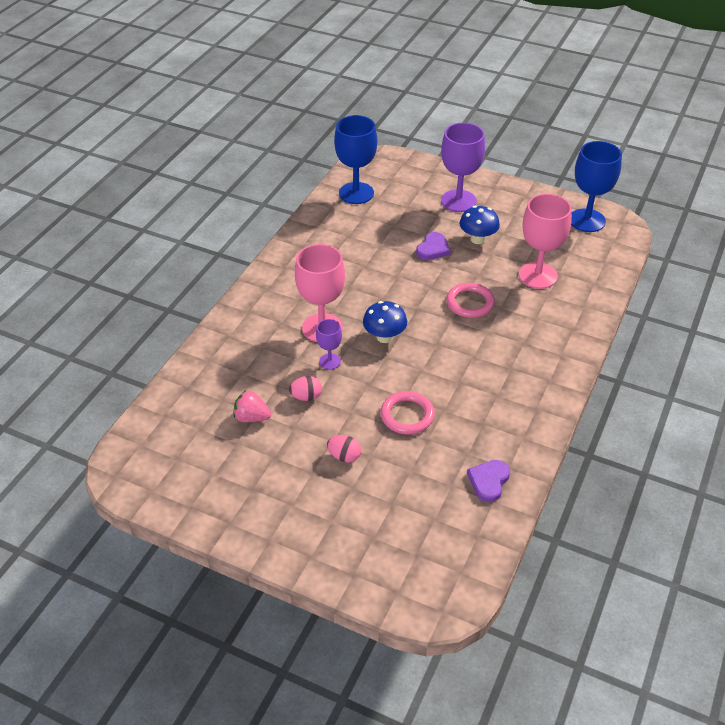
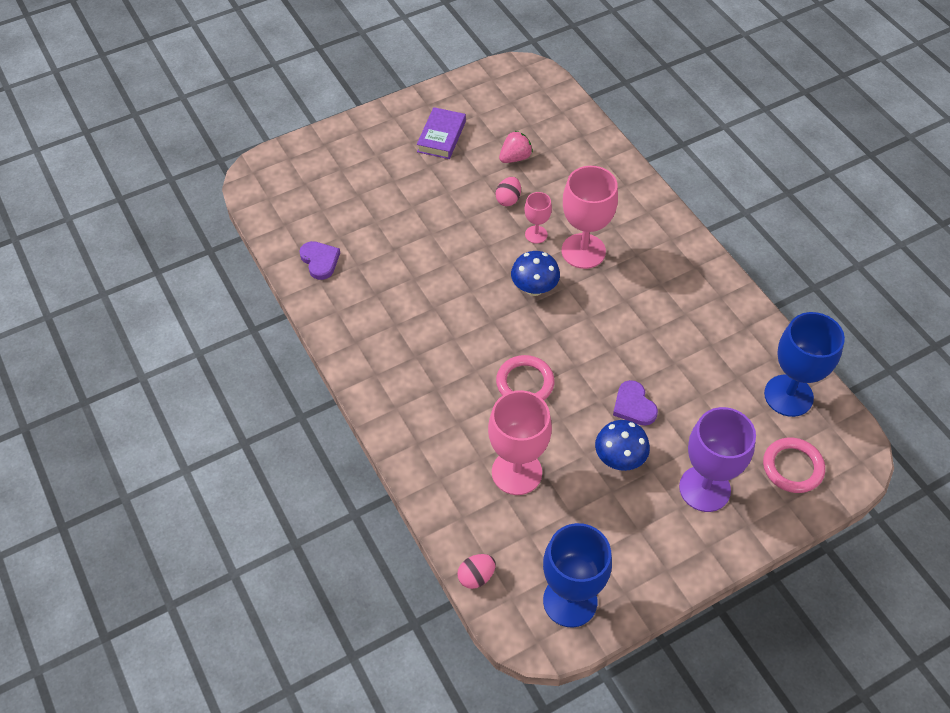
camera: 125 degrees right, 10 degrees up
purple goblet [316,319,342,370] -> pink goblet [525,192,552,244]
pink egg [327,435,361,463] -> pink egg moved to [457,554,496,589]
pink ring [381,391,435,434] -> pink ring moved to [763,438,825,493]
none -> purple book [417,107,466,159]

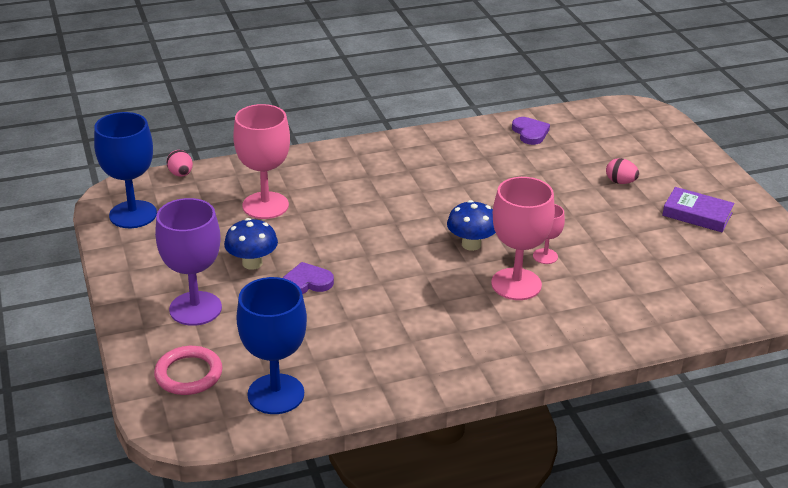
camera: 100 degrees right, 20 degrees down
purple heart [299,241,340,280] -> purple heart turned 90 degrees counterclockwise [512,117,550,145]
pink egg [496,177,521,206] -> pink egg moved to [606,158,639,184]
pink ring [496,355,555,400] -> none
pink strawberry [499,130,533,163] -> none

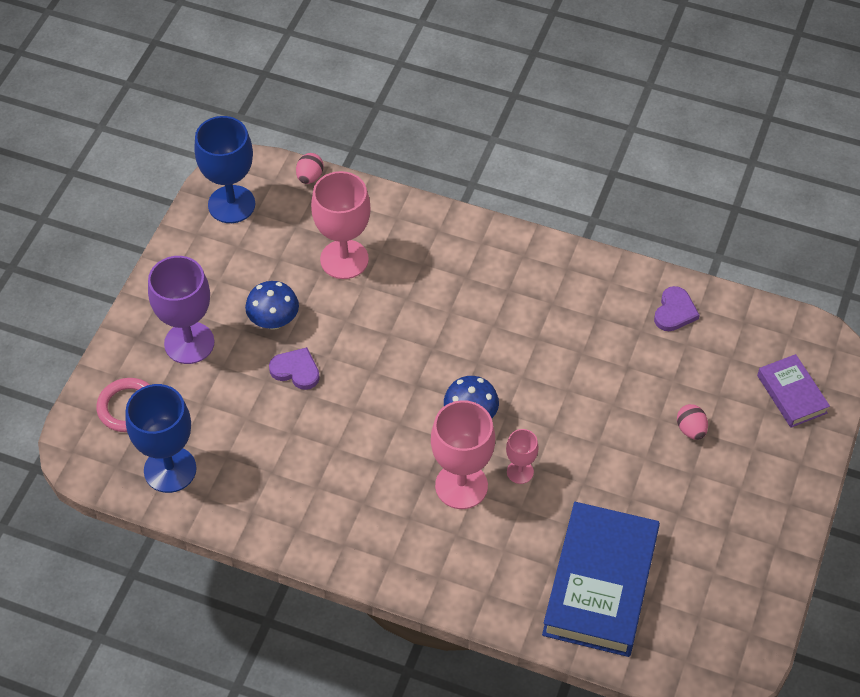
camera: 40 degrees right, 20 degrees up
purple book [662,187,735,232] -> purple book moved to [757,354,830,428]
none -> blue book [542,502,660,657]

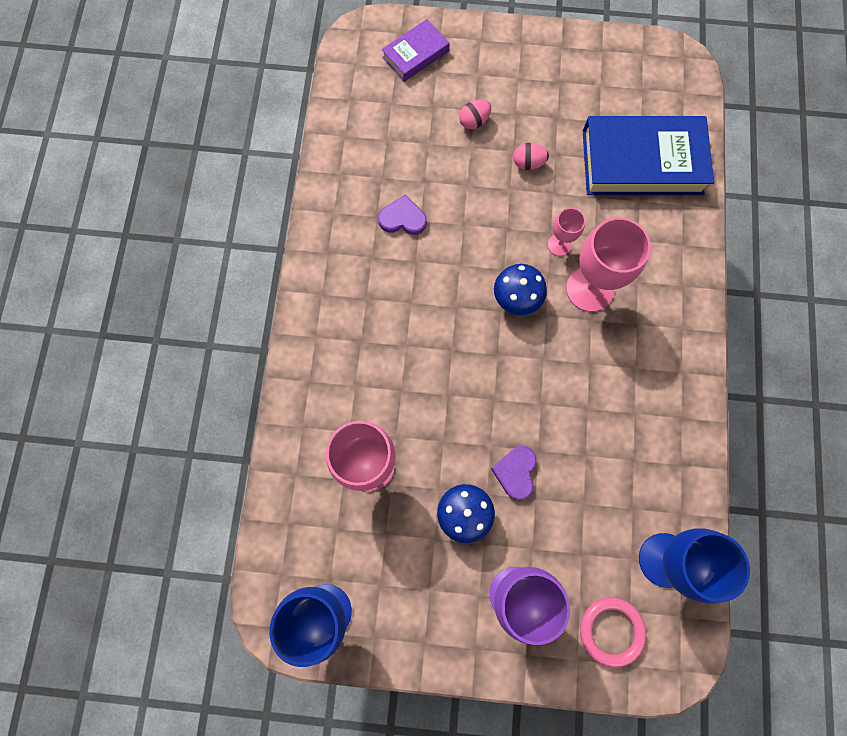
camera: 105 degrees left, 20 degrees up
pink egg [296,153,324,184] -> pink egg moved to [513,143,549,170]
purple heart [654,286,700,331] -> purple heart moved to [378,194,427,235]

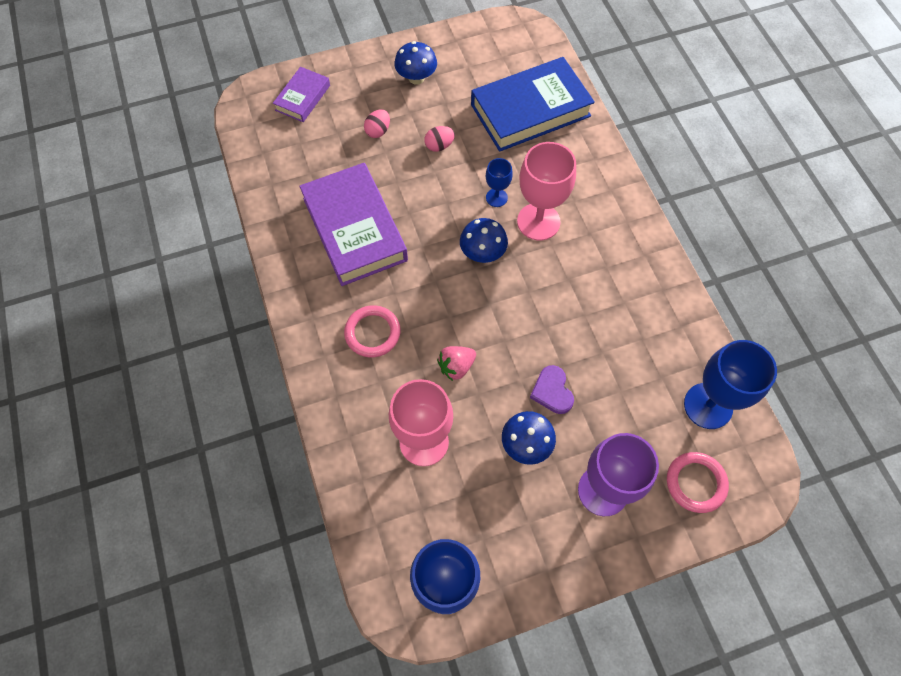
camera: 25 degrees left, 10 degrees down
purple heart [378,194,427,235] -> purple book [299,163,408,286]
pink goblet [548,208,585,256] -> blue goblet [486,158,513,207]
none -> pink ring [344,305,400,358]
none -> blue mushroom [394,41,437,85]
none -> pink strawberry [437,346,476,381]

